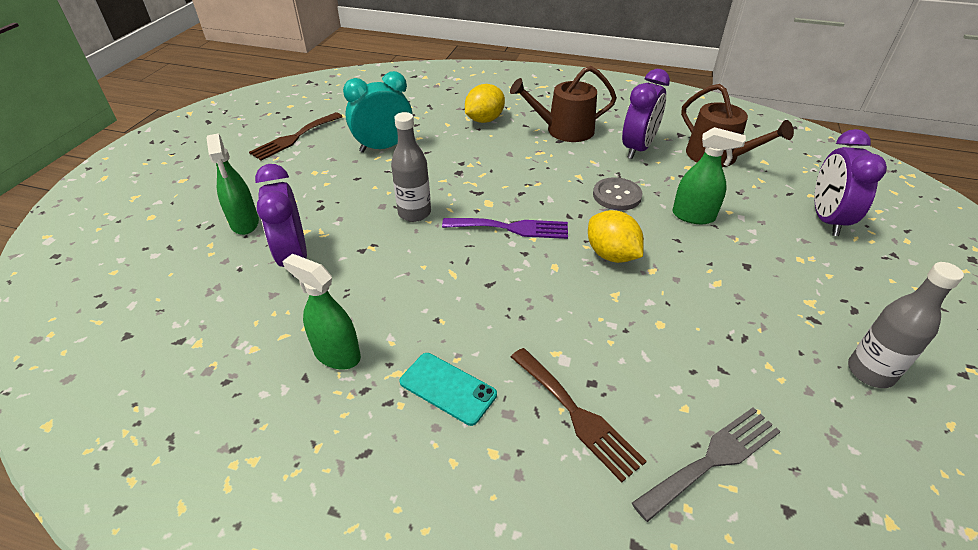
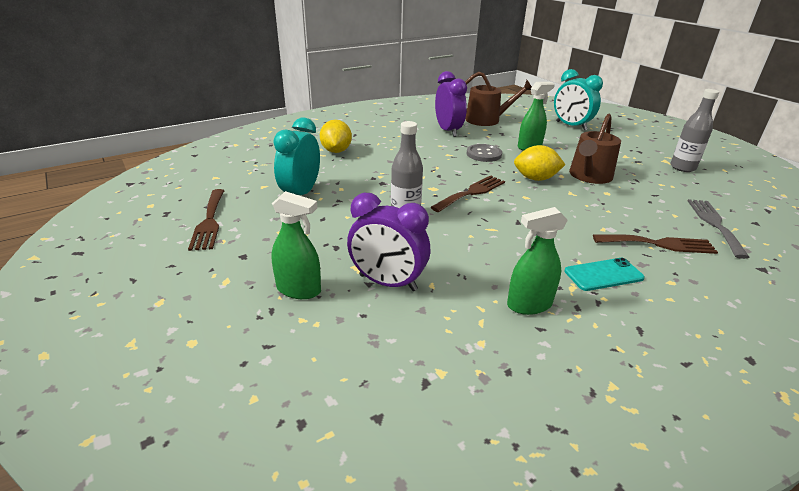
camera: 50 degrees left, 10 degrees down
purple fork [442,218,568,239] -> brown fork [430,175,505,212]
brown watering can [510,66,617,142] -> brown watering can moved to [569,114,621,184]
purple clock [814,129,887,236] -> turquoise clock [554,69,603,130]

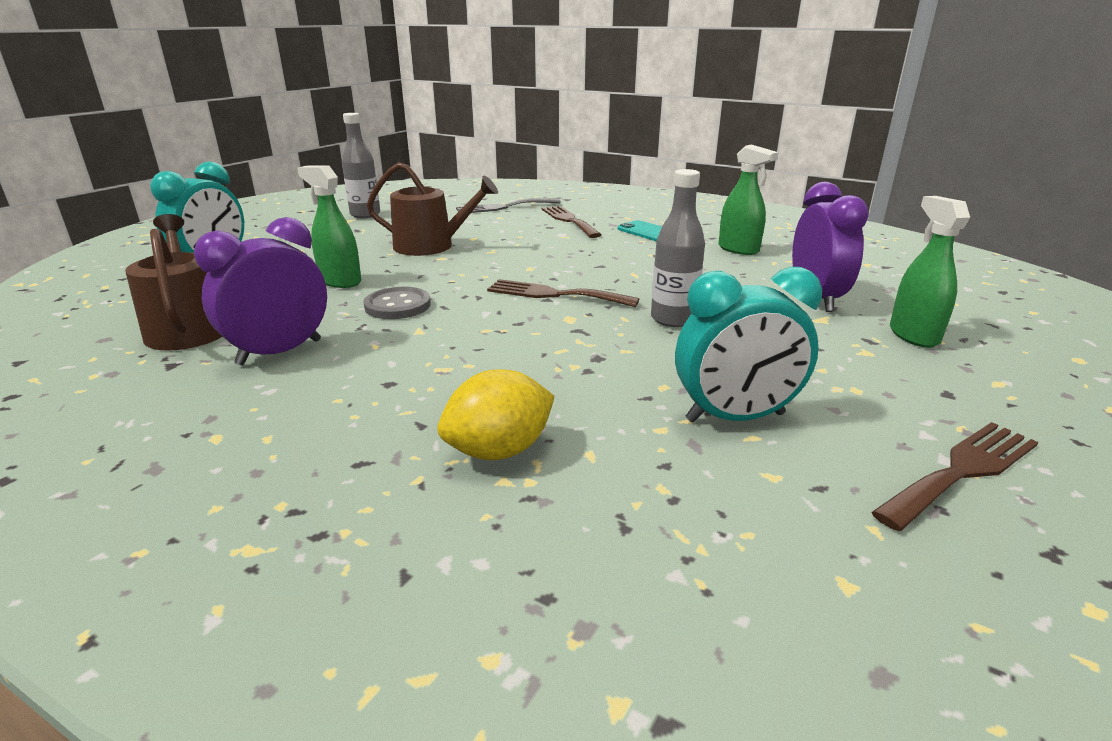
camera: 115 degrees left, 5 degrees down
yellow lemon [514,145,565,181] -> none

